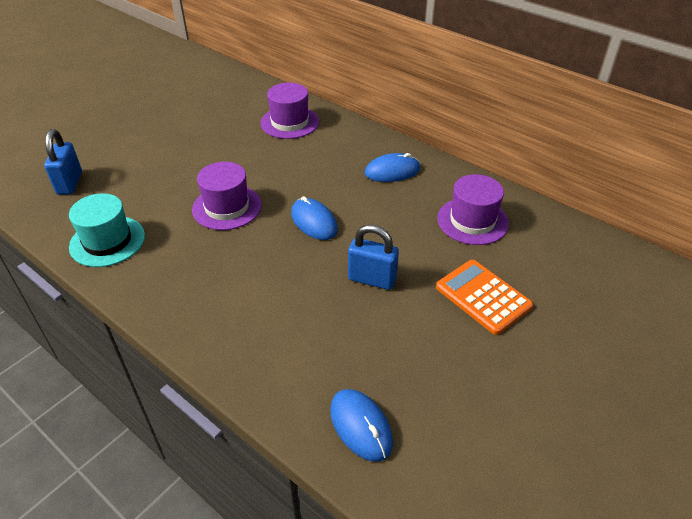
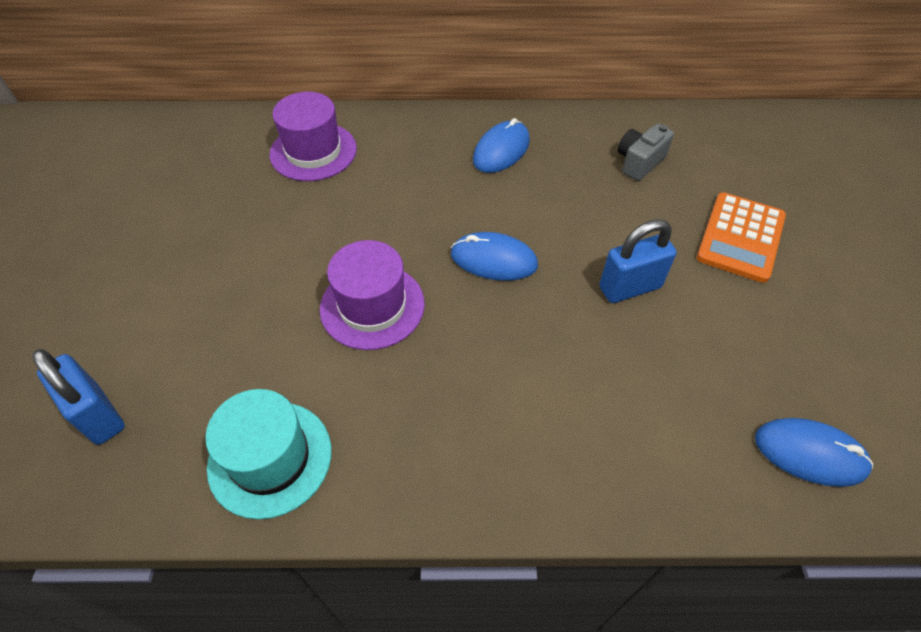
camera: 40 degrees left, 10 degrees up
orange calculator [436,260,533,335] -> orange calculator turned 75 degrees counterclockwise [697,192,786,283]
purple hat [437,174,509,245] -> grey camera [618,124,674,181]

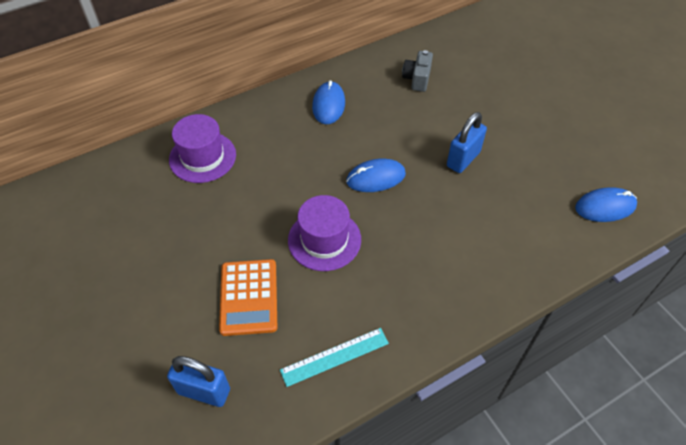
camera: 30 degrees left, 0 degrees up
turquoise hat [205,389,332,519] -> turquoise ruler [280,328,389,387]
orange calculator [697,192,786,283] -> orange calculator moved to [219,259,277,336]

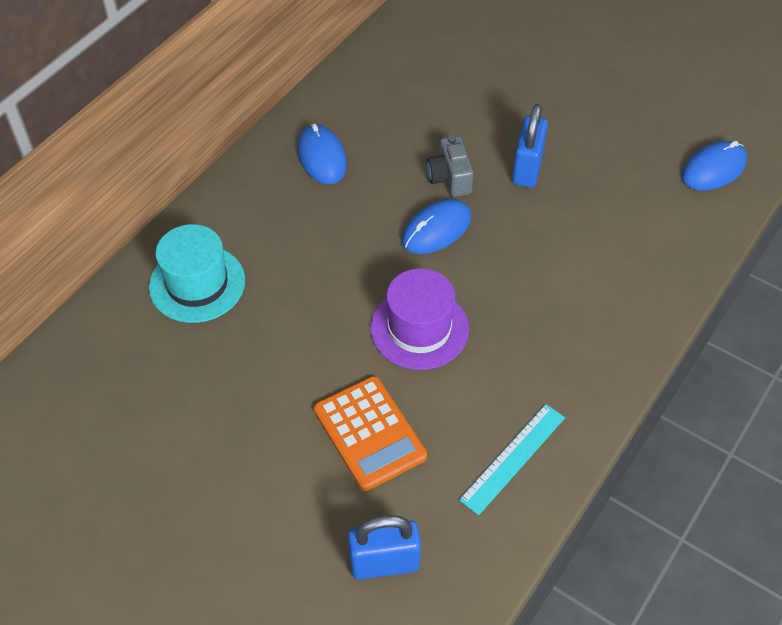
camera: 25 degrees left, 0 degrees up
purple hat [169,114,236,183] -> turquoise hat [149,224,245,323]
grey camera [402,50,433,92] -> grey camera moved to [426,136,474,197]

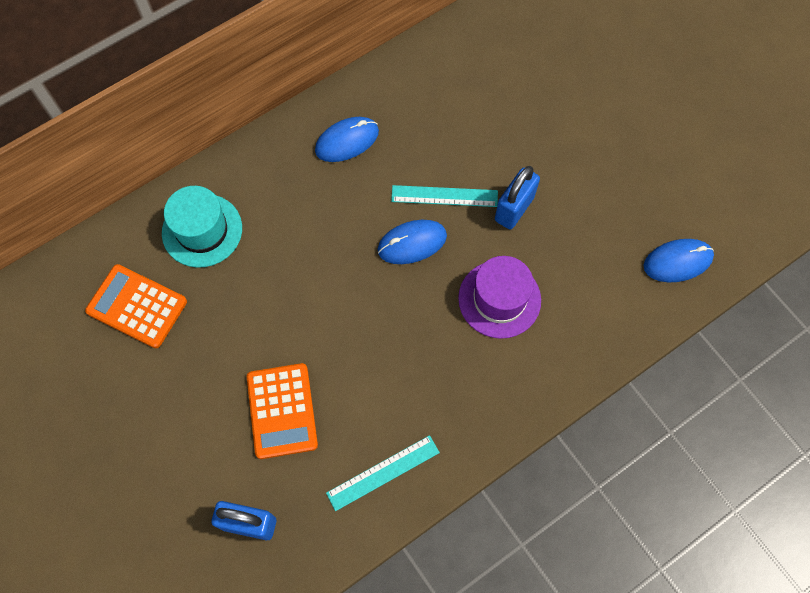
camera: 20 degrees right, 15 degrees up
blue mouse [297,124,347,184] -> blue mouse turned 60 degrees clockwise [315,117,379,162]
purple hat [370,268,469,370] -> purple hat moved to [458,256,541,339]
grey camera [426,136,474,197] -> turquoise ruler [391,185,498,207]
none -> orange calculator [85,264,187,348]

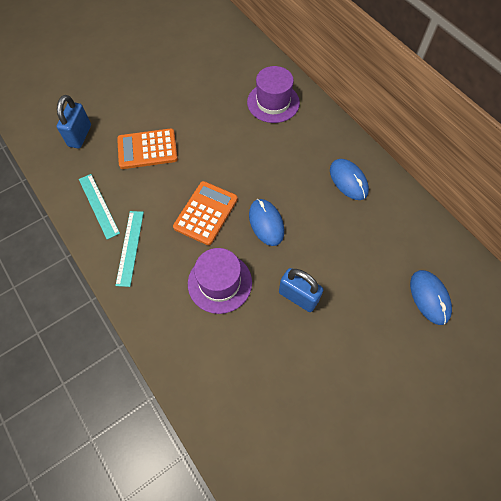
camera: 90 degrees right, 5 degrees down
orange calculator [85,264,187,348] -> orange calculator moved to [173,181,238,245]
turquoise hat [162,186,242,268] -> purple hat [247,66,300,123]
turquoise ruler [391,185,498,207] -> turquoise ruler moved to [115,211,144,287]
blue mouse [644,239,714,282] -> blue mouse moved to [410,270,452,325]

